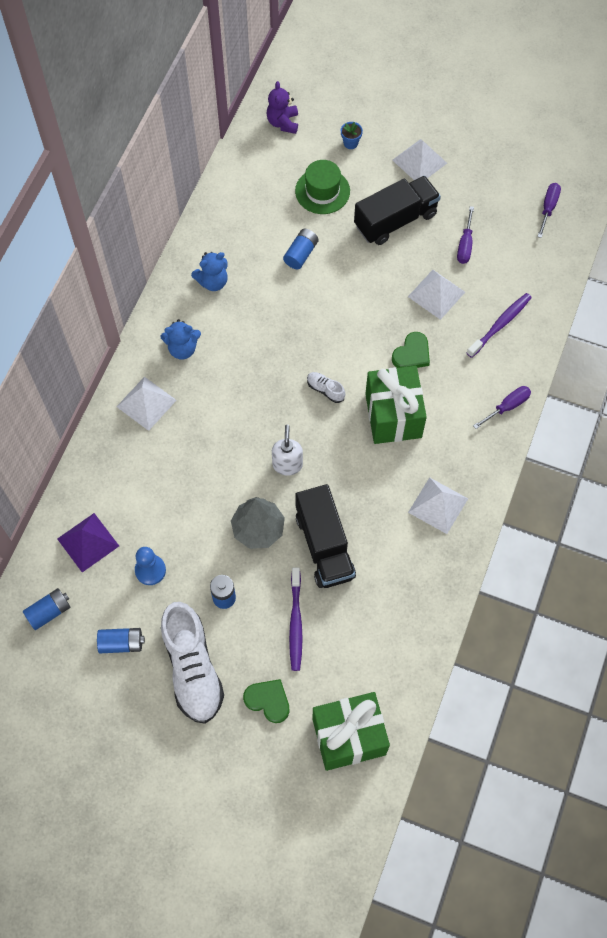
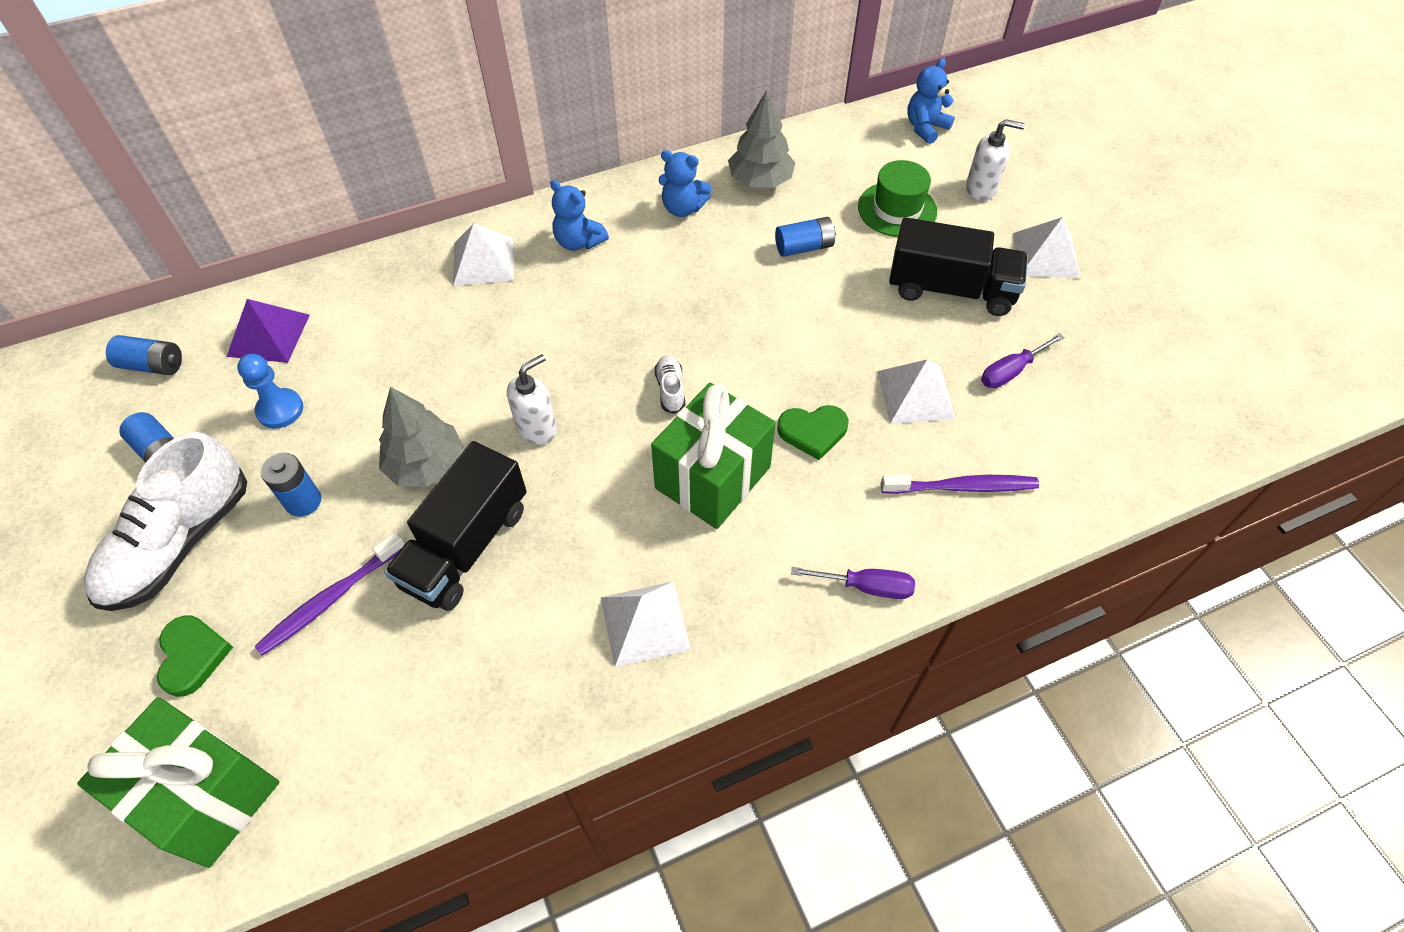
camera: 45 degrees right, 10 degrees down
purple teddy bear [266,81,298,134] -> blue teddy bear [907,58,955,144]
blue flower pot [341,122,363,149] -> white soap dispenser [966,119,1025,201]
purple screwdriver [537,183,561,238] -> none
none -> grey tree [728,90,795,188]

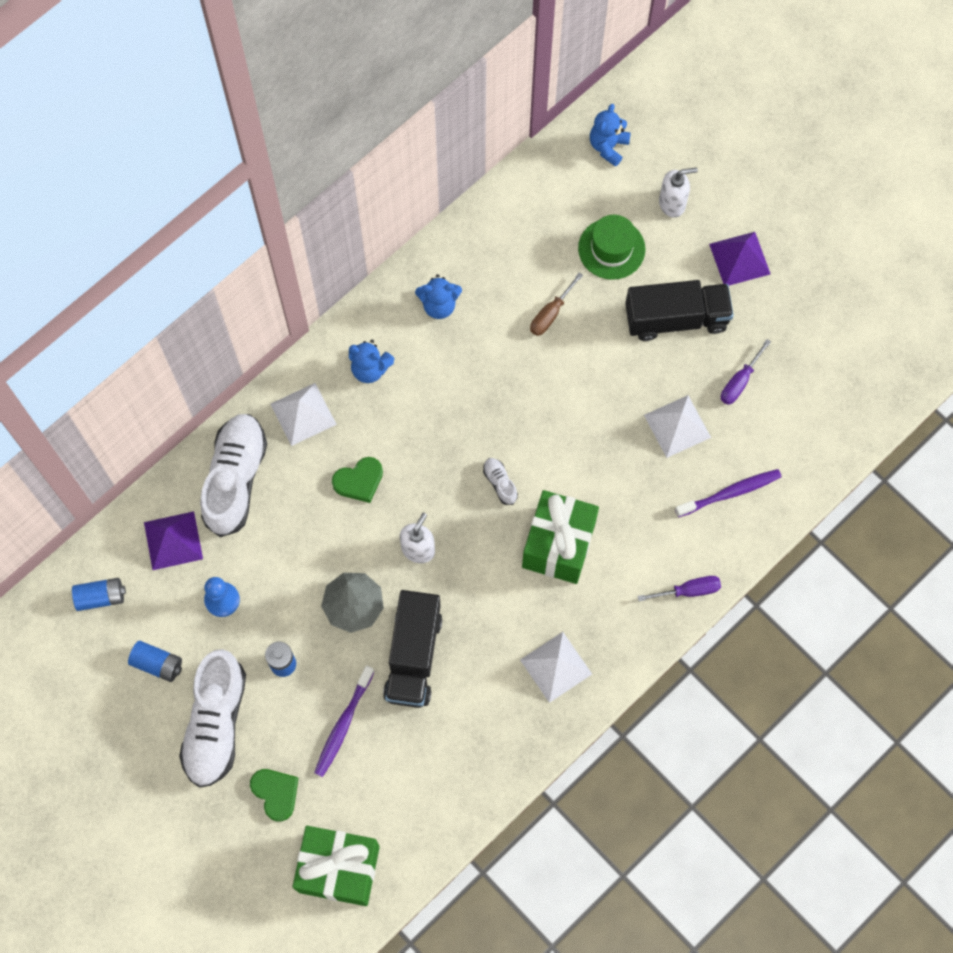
camera: 20 degrees left, 15 degrees up
grey tree [728,90,795,188] -> none
blue battery [775,217,836,257] -> brown screwdriver [530,273,583,336]
green heart [777,405,848,460] -> green heart moved to [332,457,383,503]
white pyramid [1013,217,1080,278] -> purple pyramid [709,232,770,285]
none -> white shoe [200,414,267,537]

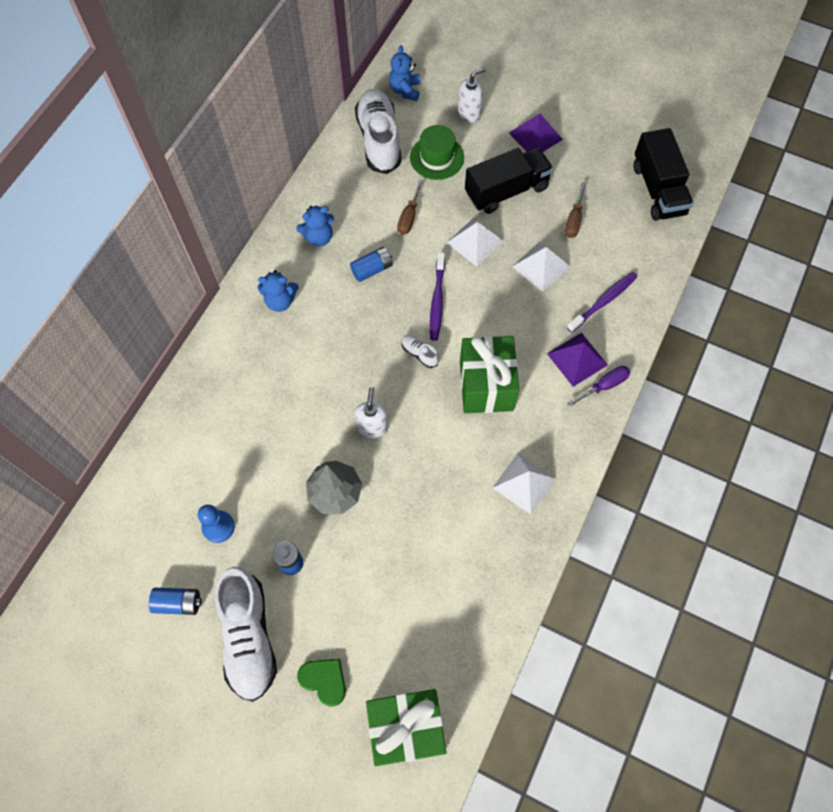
camera: 20 degrees left, 5 degrees down
blue battery [72,578,126,611] -> blue battery moved to [350,247,393,282]
purple pyramid [144,511,203,570] -> purple pyramid moved to [547,332,608,387]
white shoe [200,414,267,537] -> white shoe moved to [355,89,402,174]
white pyramid [270,383,337,446] -> white pyramid moved to [447,218,504,267]
purple toothbrush [314,665,375,777] -> purple toothbrush moved to [430,252,445,341]
green heart [332,457,383,503] -> none
black truck [383,590,442,708] -> black truck moved to [633,128,693,221]
purple screwdriver [721,339,771,405] -> brown screwdriver [565,182,586,238]

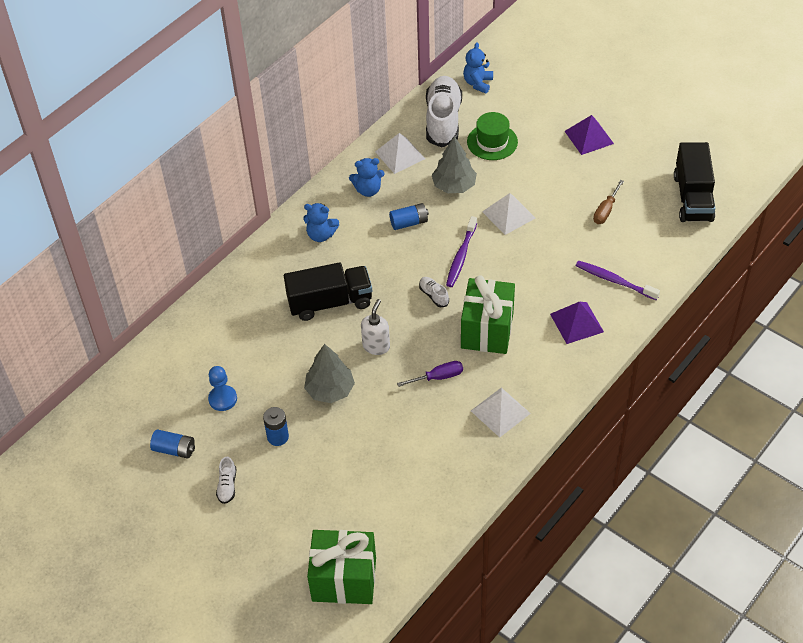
camera: 15 degrees right, 15 degrees down
white shoe [215,567,277,702] -> white shoe [216,457,236,504], size x0.42
green heart [297,658,346,706] -> none
brown screwdriver [397,179,424,235] -> grey tree [432,136,477,193]
white soap dispenser [458,67,486,123] -> none
black truck [465,148,553,214] -> black truck moved to [284,262,372,321]
white pyramid [512,242,571,292] -> white pyramid moved to [375,133,425,174]
purple toothbrush [567,272,637,333] -> purple toothbrush turned 120 degrees counterclockwise [576,261,660,300]
purple screwdriver [568,366,630,406] -> purple screwdriver moved to [397,361,463,387]

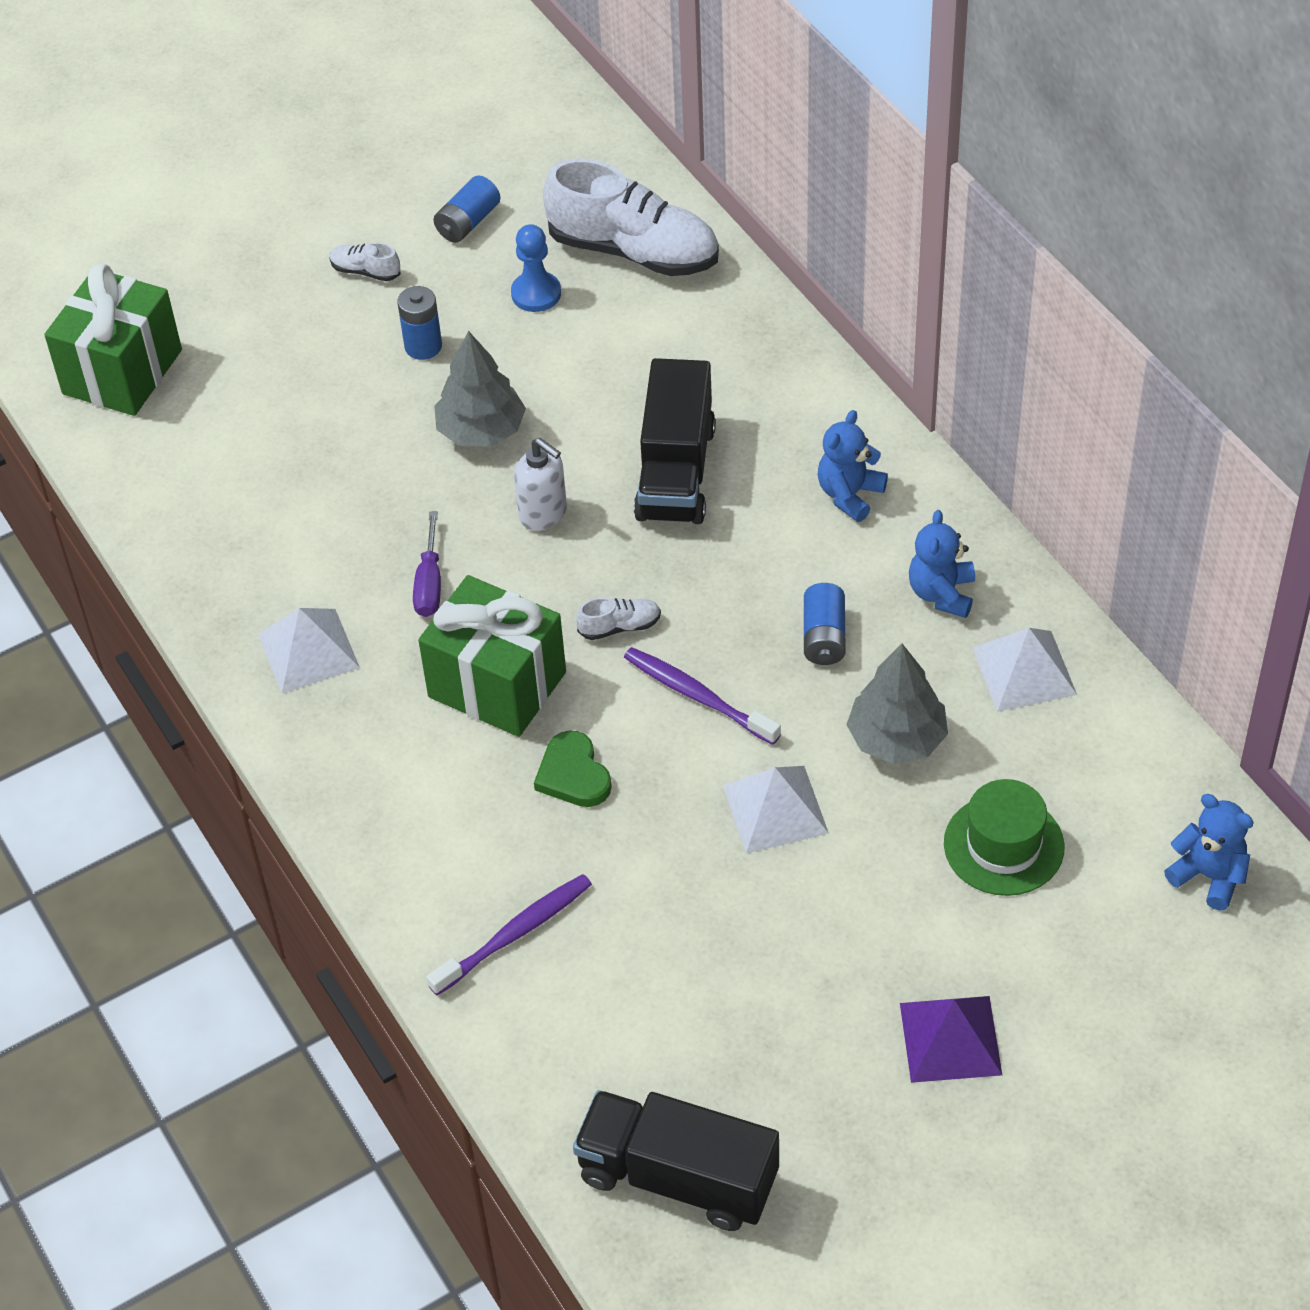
camera: 110 degrees right, 0 degrees up
white shoe [426,76,462,147] -> white shoe moved to [543,159,719,276]
purple pyramid [550,302,604,344] -> none
brown screwdriver [593,180,624,224] -> none
none -> green heart [534,730,612,807]

